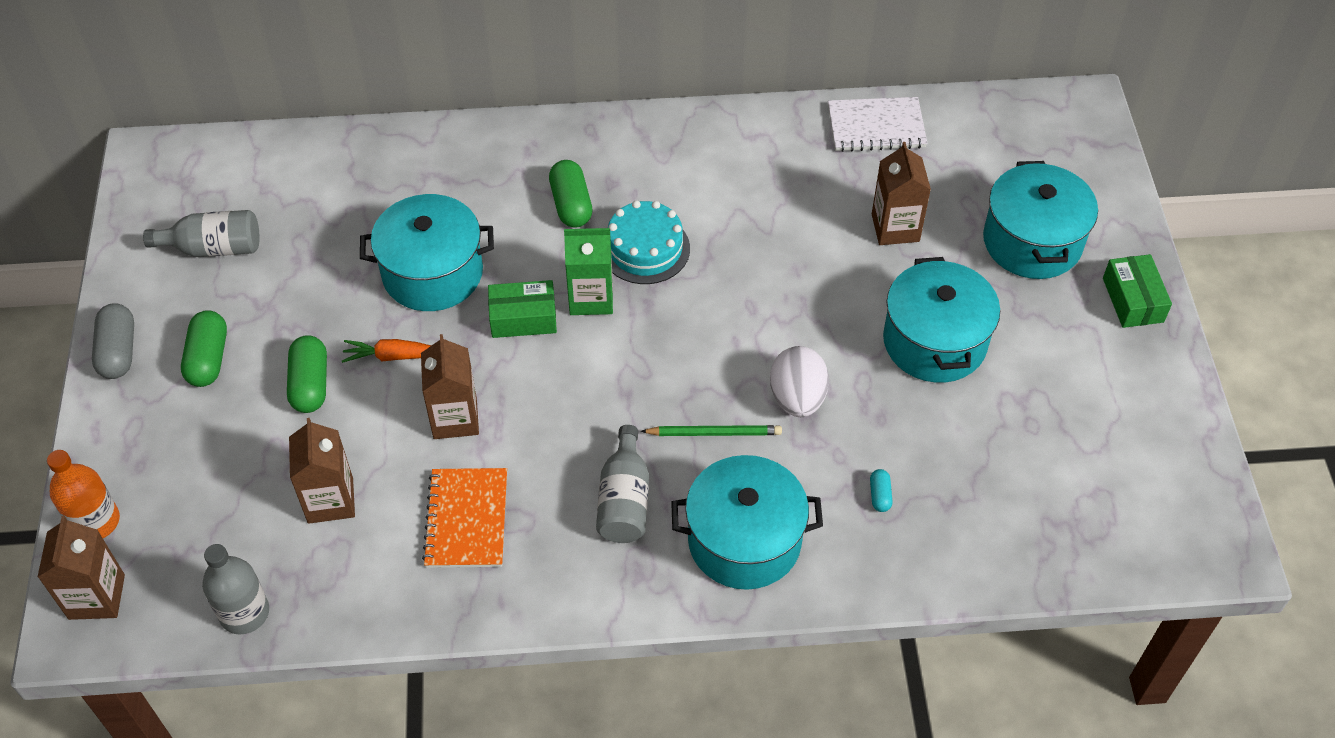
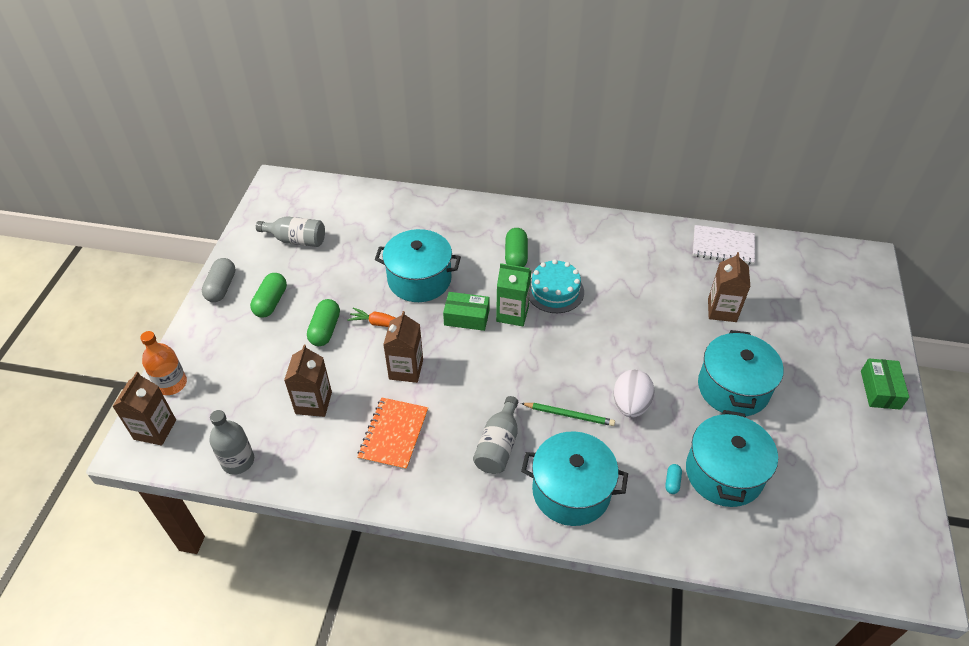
camera: 15 degrees right, 5 degrees down
turquoise pot [983,161,1098,279] -> turquoise pot moved to [686,410,778,507]

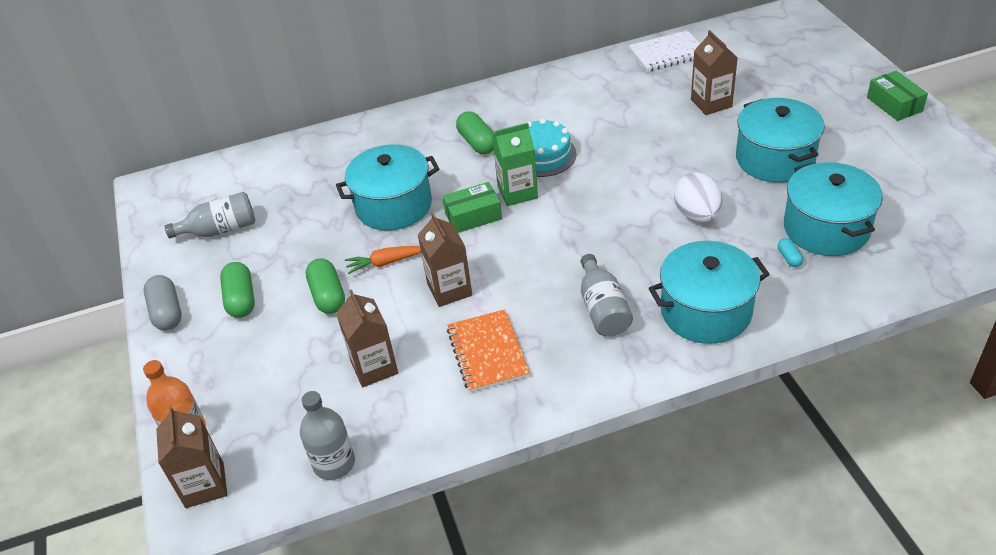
camera: 25 degrees left, 5 degrees down
green pencil [521,403,615,426] -> none

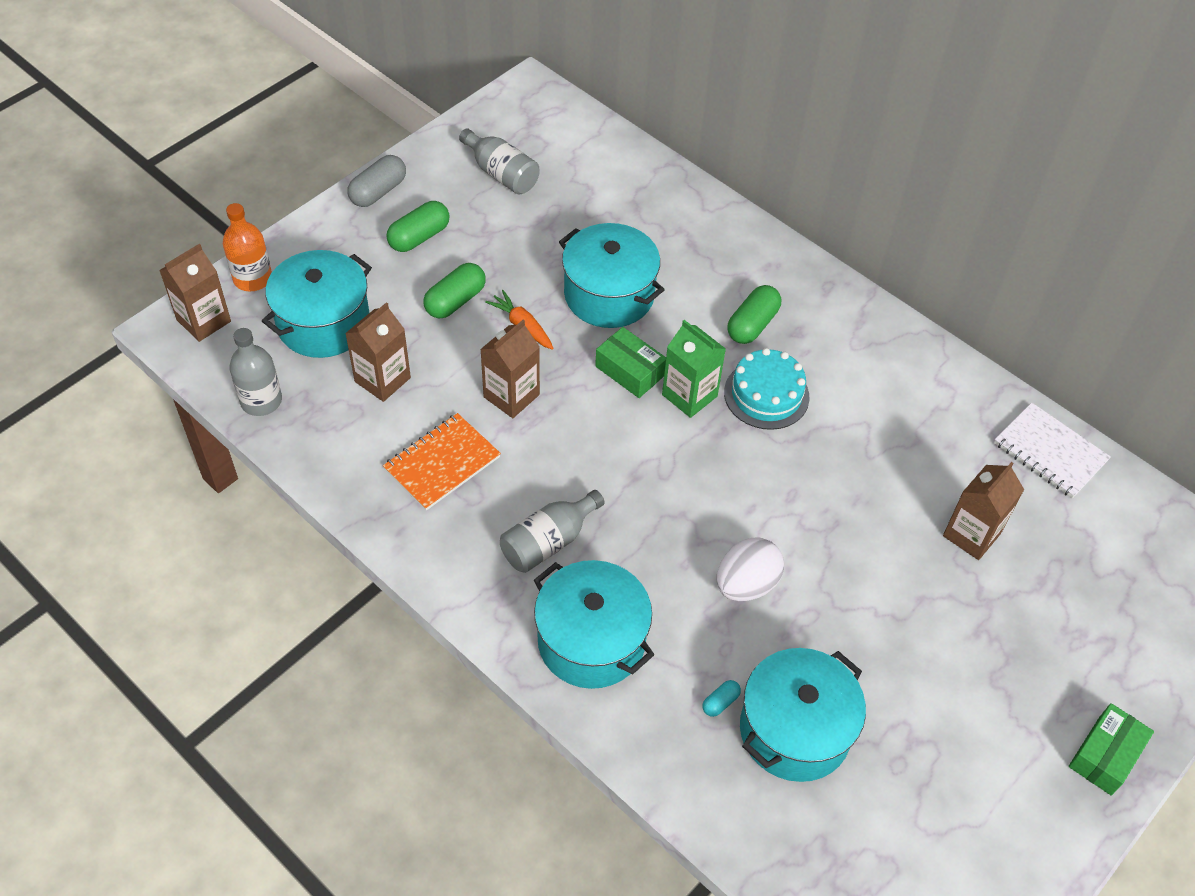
camera: 55 degrees right, 10 degrees up
turquoise pot [736,98,825,183] -> turquoise pot moved to [262,250,372,358]

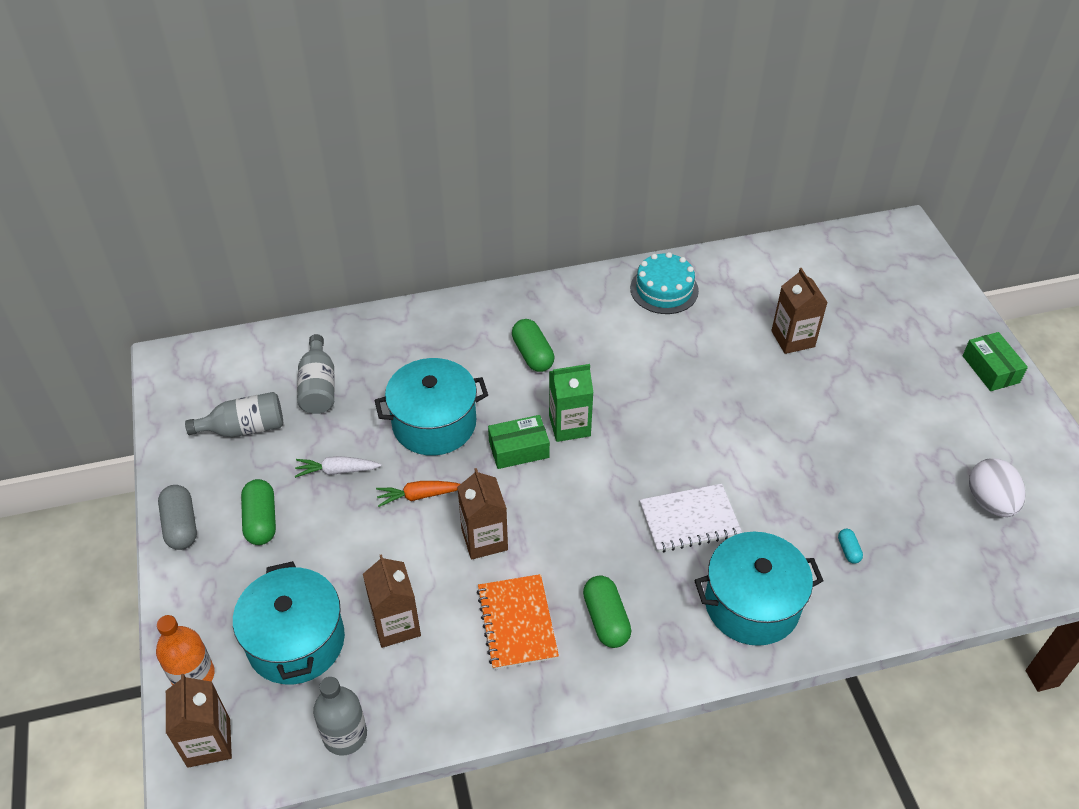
camera: 55 degrees left, 5 degrees down
green capsule [424,263,486,319] -> green capsule moved to [583,575,631,648]
grey bottle [500,490,605,573] -> grey bottle moved to [297,334,335,414]
white egg [717,537,784,601] -> white egg moved to [969,458,1025,517]
turquoise cake [724,348,810,430] -> turquoise cake moved to [630,252,699,314]
turquoise pot [740,648,866,782] -> none
white notebook [994,402,1111,498] -> white notebook moved to [639,484,742,552]
none -> white carrot [295,456,381,478]

